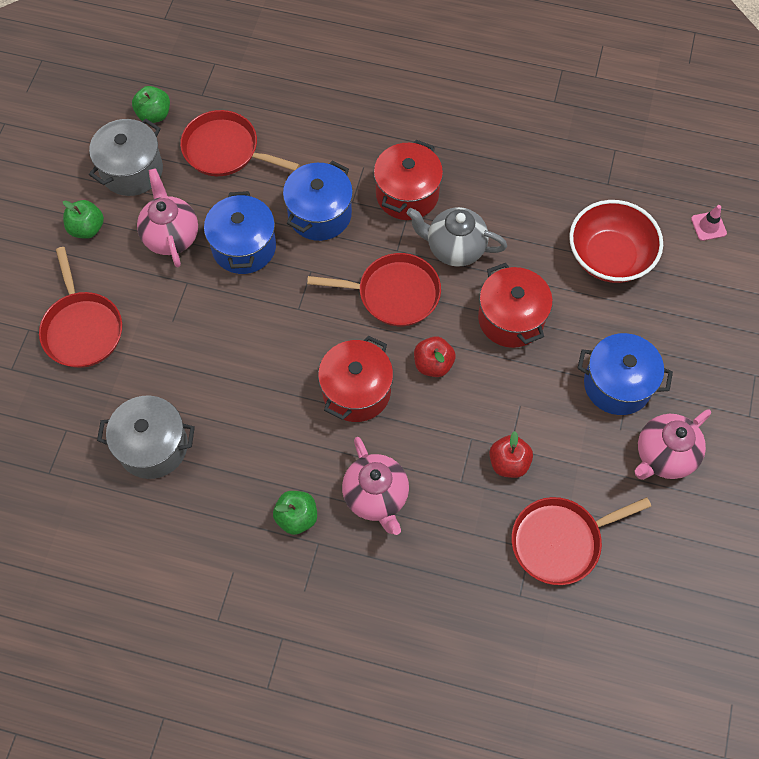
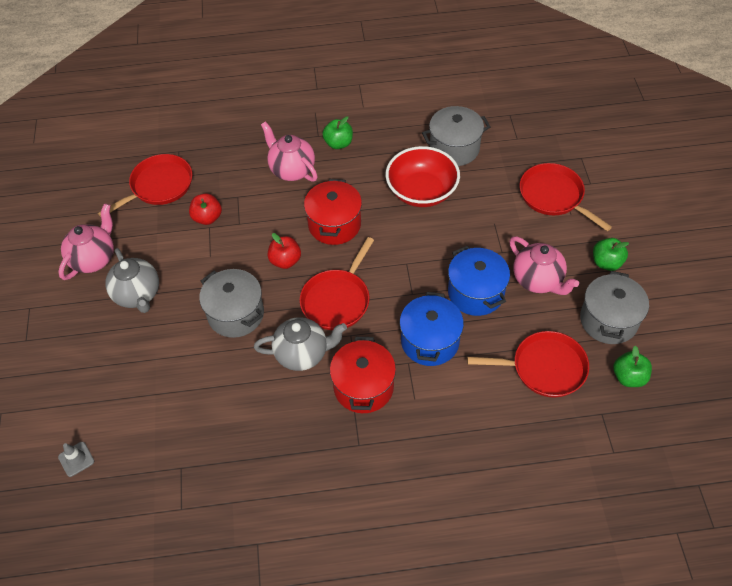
camera: 160 degrees right, 10 degrees down
red pan [307,253,441,326] -> red pan turned 45 degrees counterclockwise [300,237,374,330]
red pot [478,263,553,348] -> grey pot [199,269,264,338]
red bowl [569,200,663,283] -> red bowl moved to [385,146,460,207]
blue pot [577,333,673,415] -> grey teapot [105,248,159,313]
pink traffic cone [691,205,727,241] -> grey traffic cone [58,442,94,477]

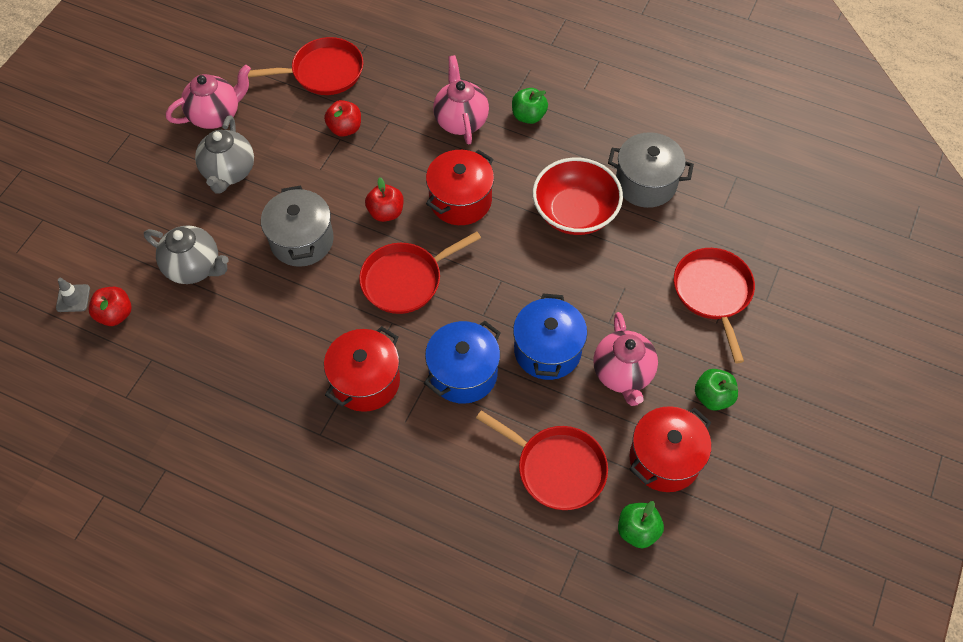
camera: 30 degrees right, 5 degrees up
grey teapot [254,317,347,371] -> grey teapot moved to [144,225,229,284]
grey pot [580,271,649,344] -> red pot [629,406,711,492]
none -> red apple [88,287,132,326]

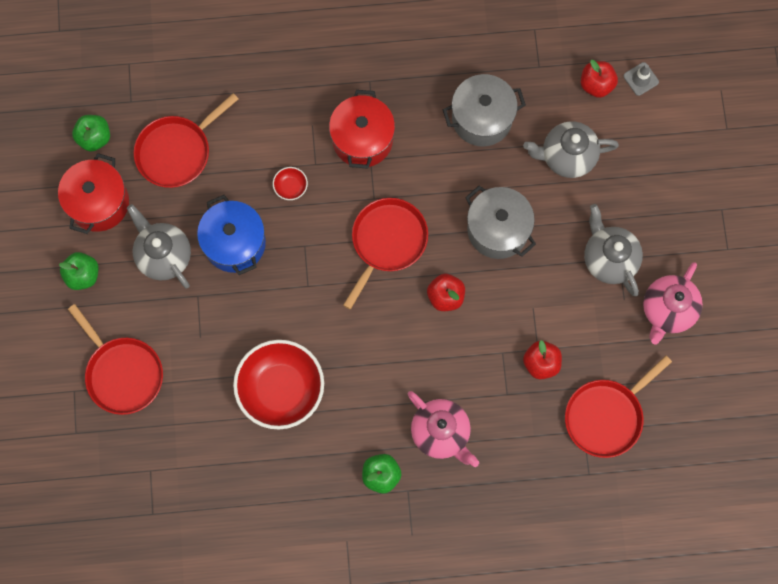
camera: 150 degrees right, 15 degrees up
blue pot [424,321,501,404] -> red bowl [273,167,308,200]
red pot [426,150,494,225] -> none
red pan [476,410,608,510] -> red pan turned 45 degrees counterclockwise [134,93,238,188]
pink teapot [593,312,658,406] -> grey teapot [127,204,191,289]
grey pot [608,132,694,208] -> grey pot moved to [443,74,526,146]

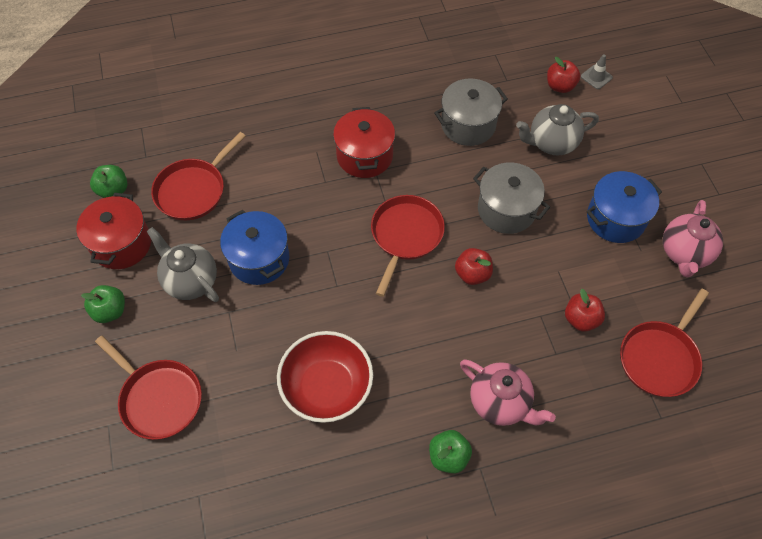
camera: 10 degrees left, 15 degrees down
red bowl [273,167,308,200] -> none
grey teapot [584,204,643,296] -> blue pot [587,171,662,243]

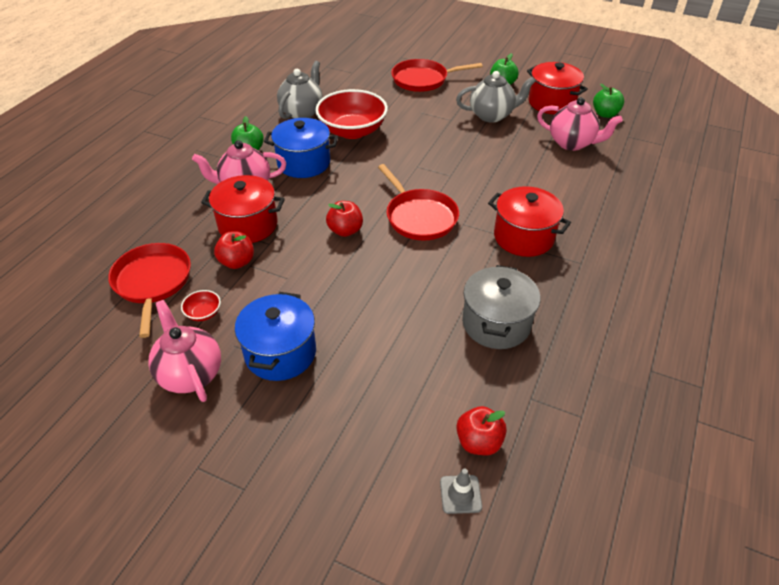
camera: 130 degrees right, 15 degrees down
red pan [151,132,245,220] -> pink teapot [537,97,623,151]
blue pot [220,210,289,285] -> blue pot moved to [264,118,338,178]
grey pot [473,162,550,234] -> none
grey teapot [516,104,599,155] -> grey teapot moved to [277,61,323,119]
none -> red bowl [181,290,221,321]
none -> red pot [201,175,285,243]

